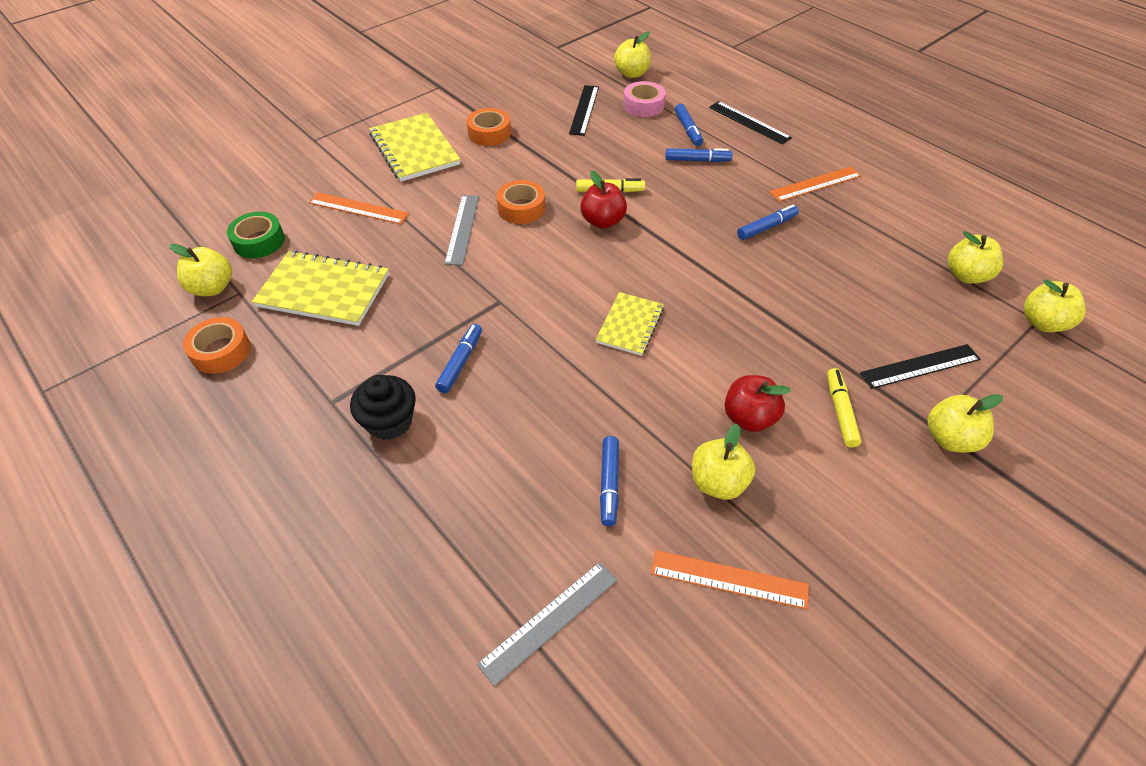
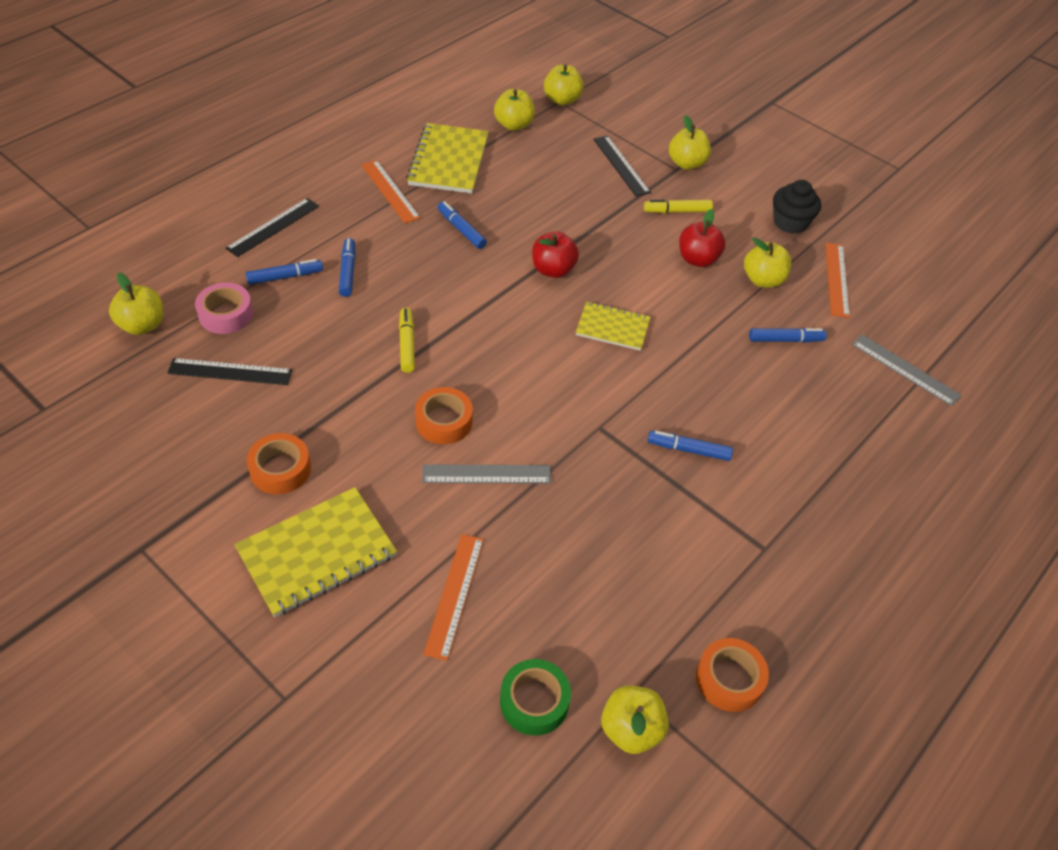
camera: 100 degrees left, 0 degrees up
yellow notebook [252,251,389,326] -> yellow notebook moved to [406,123,489,193]
black cupcake [350,375,416,440] -> black cupcake moved to [773,180,821,234]
red apple [580,170,627,229] -> red apple moved to [532,231,579,278]

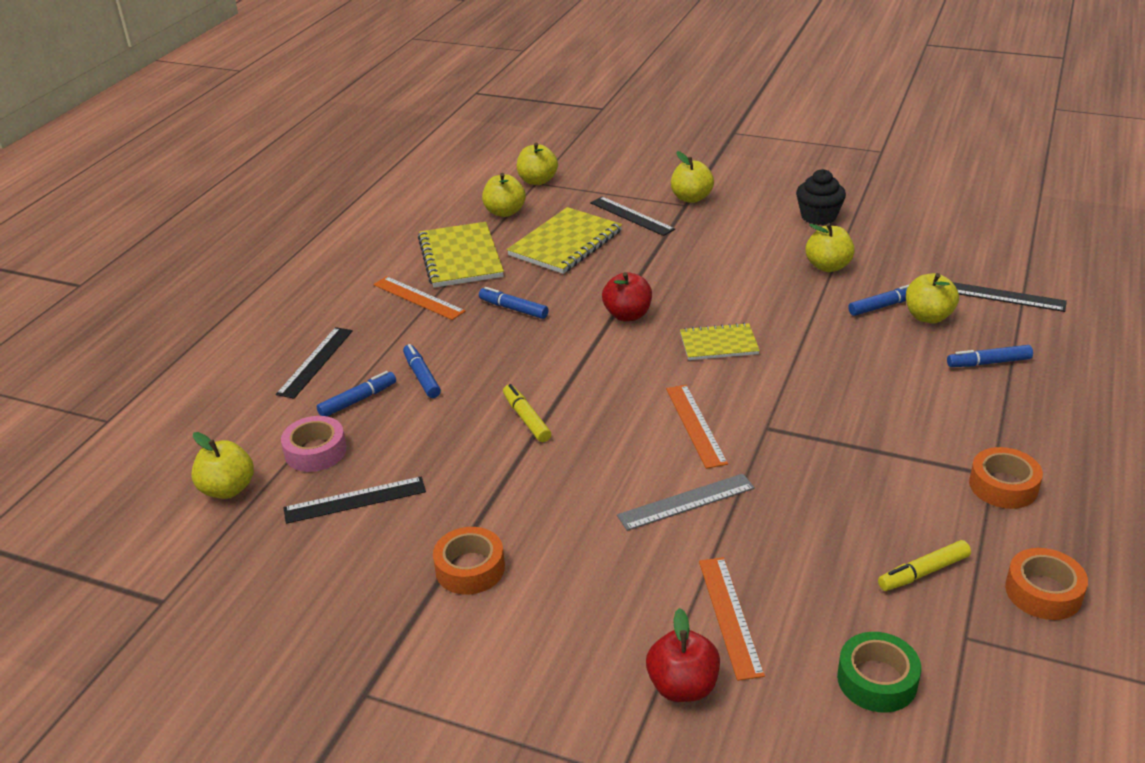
camera: 15 degrees left, 15 degrees down
yellow notebook [234,487,397,617] -> yellow notebook moved to [507,207,622,274]
orange tape [415,387,473,444] -> orange tape moved to [969,447,1043,509]
yellow apple [601,685,669,754] -> yellow apple moved to [906,273,959,324]
yellow marker [644,200,713,213] -> yellow marker moved to [878,540,971,591]
blue marker [647,431,733,461] -> blue marker moved to [947,345,1033,367]
red apple [679,209,725,267] -> red apple moved to [646,608,720,702]
orange ruler [825,243,850,318] -> orange ruler moved to [666,385,728,469]
grey ruler [852,334,962,406] -> black ruler [952,282,1067,312]

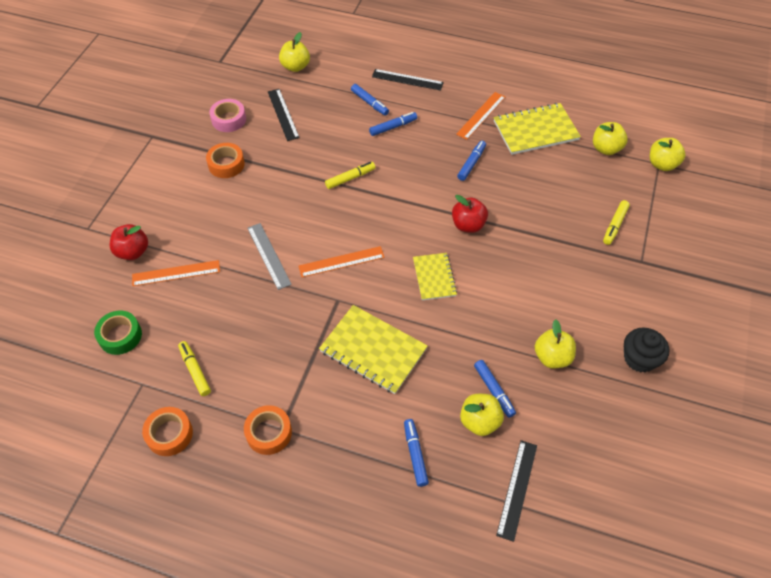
camera: 85 degrees right, 20 degrees up
pink tape [281,416,347,472] -> pink tape moved to [209,99,246,132]
yellow notebook [507,207,622,274] -> yellow notebook moved to [319,305,428,394]
black ruler [590,197,675,236] -> yellow marker [603,200,630,245]
yellow apple [671,151,714,203] -> none

